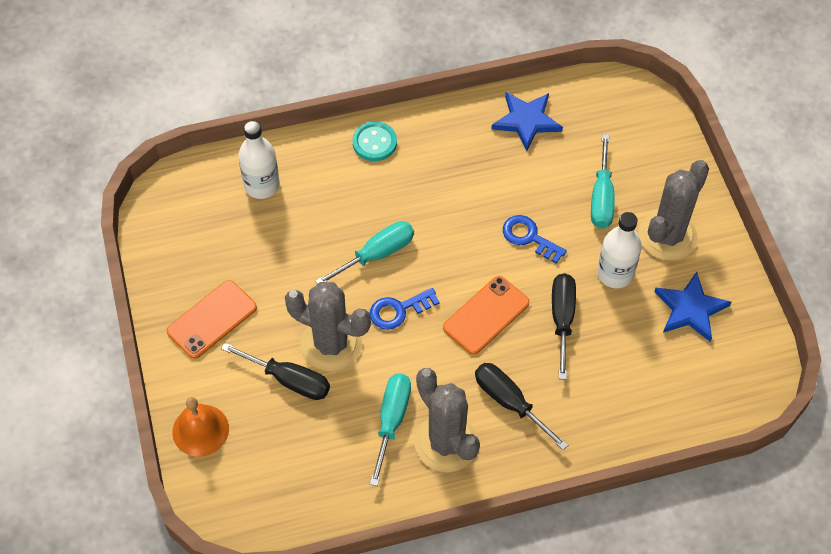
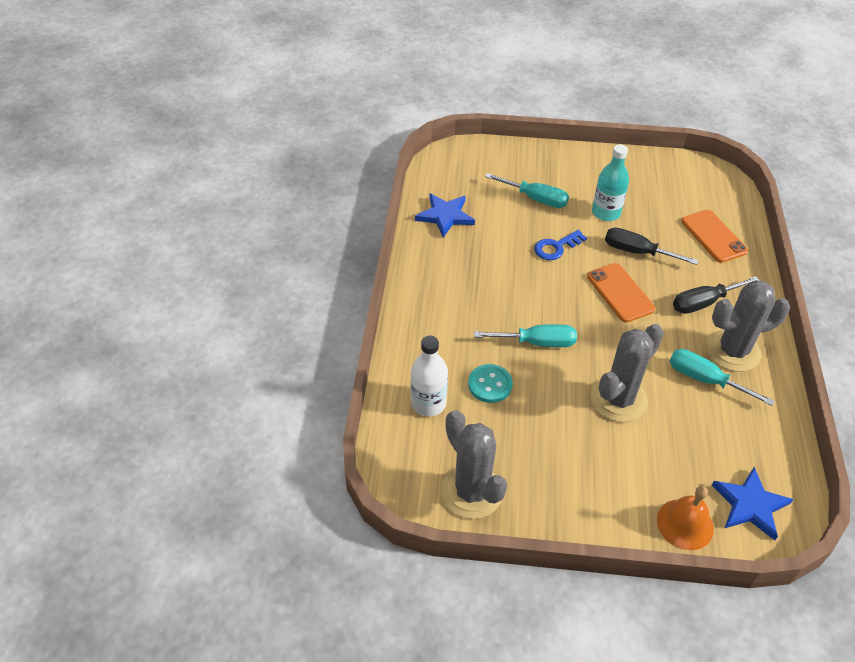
camera: 70 degrees left, 10 degrees down
orange phone [167,280,257,359] -> orange phone moved to [681,210,748,263]
black screwdriver [221,343,330,400] -> none
turquoise screwdriver [315,221,414,284] -> turquoise screwdriver turned 105 degrees clockwise [474,324,577,347]
turquoise button [352,121,397,161] -> turquoise button moved to [468,364,513,403]
blue key [370,288,440,330] -> none
white bottle [597,212,642,288] -> turquoise bottle [592,145,629,221]
grey cactus [638,160,709,261] -> grey cactus moved to [441,410,507,519]
blue star [654,272,732,342] -> blue star moved to [712,467,794,540]

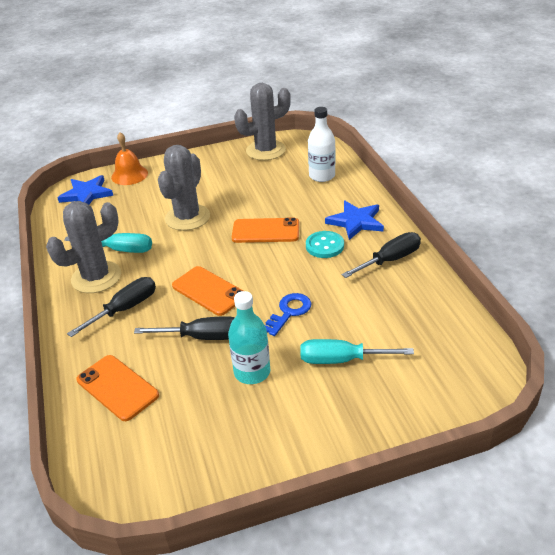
camera: 160 degrees right, 10 degrees down
blue star [415,193,475,237] -> blue star moved to [325,201,384,240]
grey cactus [441,410,507,519] -> grey cactus turned 60 degrees counterclockwise [234,83,291,160]
turquoise button [468,364,513,403] -> turquoise button moved to [306,231,344,258]
turquoise screwdriver [474,324,577,347] -> orange phone [232,217,299,243]
none -> black screwdriver [342,232,421,278]

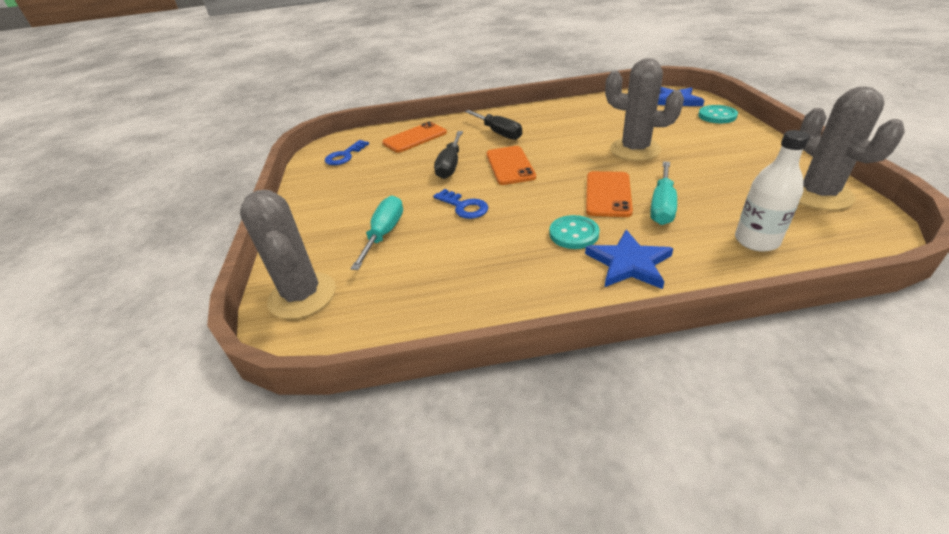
camera: 100 degrees right, 0 degrees up
grey cactus [46,201,121,293] -> grey cactus moved to [240,190,336,319]
turquoise screwdriver [64,233,152,253] -> turquoise screwdriver moved to [650,161,677,225]
orange bell [111,132,148,185] -> turquoise button [698,105,738,123]
orange phone [172,266,243,316] -> orange phone turned 60 degrees counterclockwise [486,146,536,185]
turquoise bottle [228,291,270,384] -> none
black screwdriver [342,232,421,278] -> none
none -> blue key [325,140,369,165]

